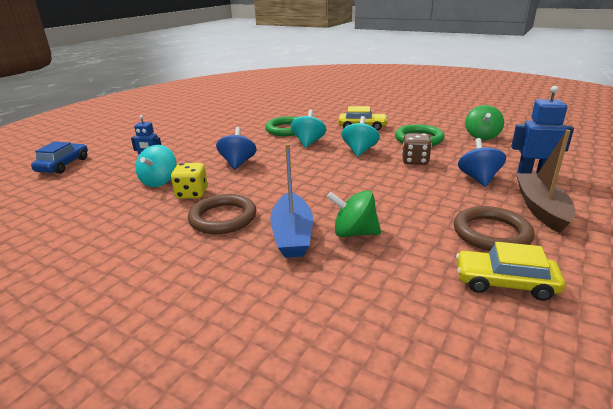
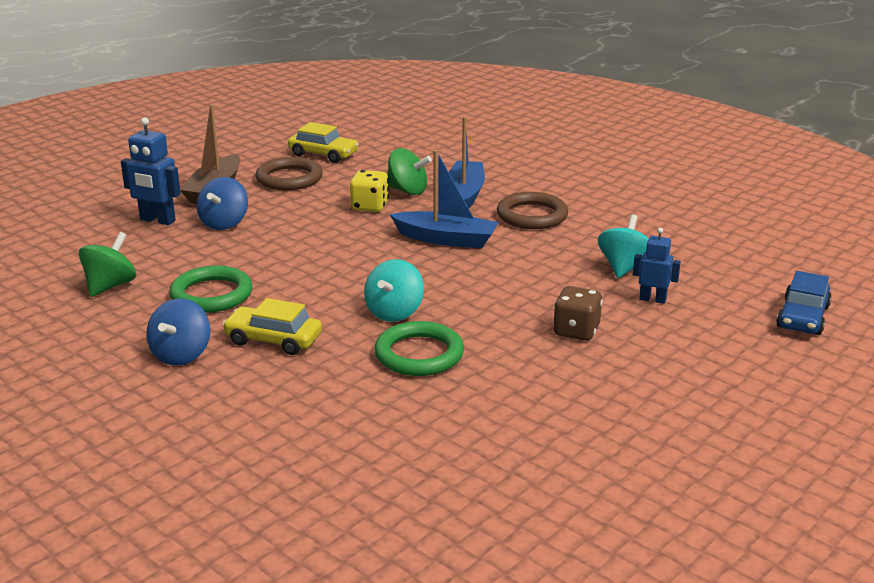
camera: 170 degrees left, 0 degrees up
yellow dice [171,163,208,199] -> yellow dice moved to [350,170,389,212]
blue spinning top [216,127,257,170] -> blue spinning top moved to [146,299,210,365]
turquoise spinning top [341,116,380,157] -> none
brown dice [402,133,432,165] -> brown dice moved to [553,286,603,341]
none -> blue boat [390,150,499,248]

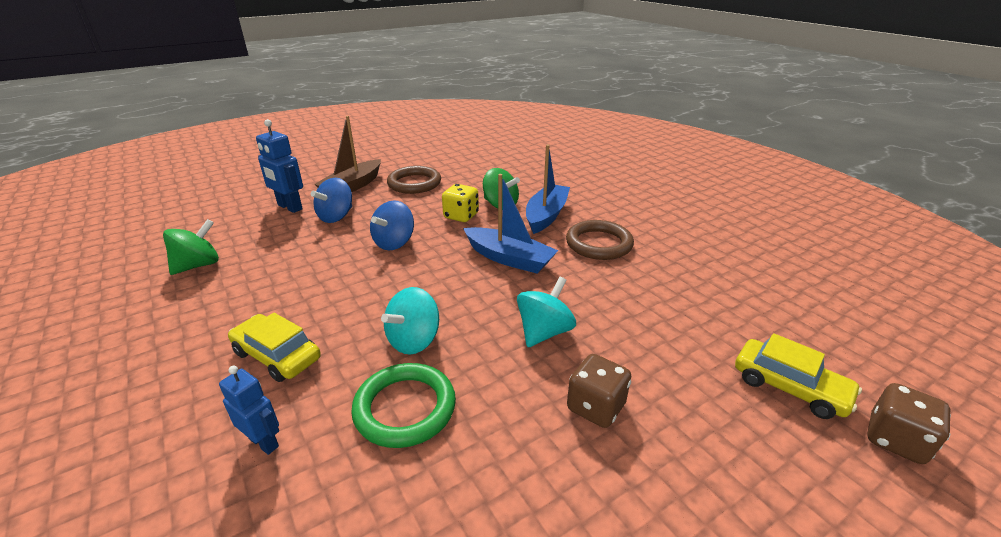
camera: 15 degrees right, 5 degrees up
blue spinning top [146,299,210,365] -> blue spinning top moved to [370,200,414,250]
green ring [169,266,252,313] -> none
yellow car [288,122,359,163] -> yellow car moved to [735,333,862,419]
turquoise spinning top [598,215,649,278] -> turquoise spinning top moved to [517,277,576,347]
blue robot [633,228,681,304] -> blue robot moved to [219,366,279,455]
blue car [776,271,832,335] -> brown dice [867,383,951,464]

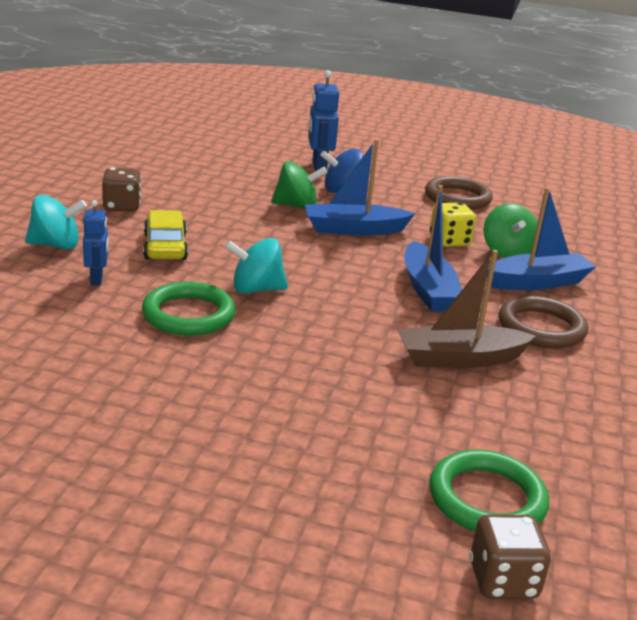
camera: 45 degrees right, 5 degrees down
green spinning top [163,219,219,275] -> green spinning top moved to [271,161,327,209]
brown boat [314,116,381,192] -> brown boat moved to [398,250,536,368]
blue spinning top [370,200,414,250] -> blue boat [305,139,415,235]
turquoise spinning top [517,277,576,347] -> turquoise spinning top moved to [25,195,87,250]
brown dice [567,354,631,428] -> brown dice moved to [102,167,141,212]
yellow car [735,333,862,419] -> green ring [429,450,549,532]

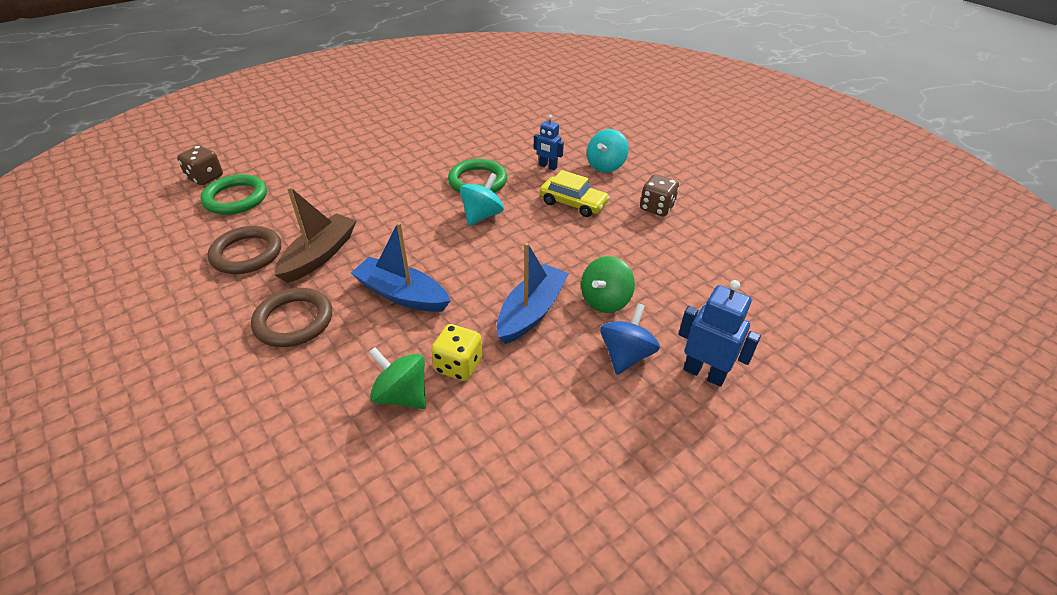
camera: 130 degrees right, 15 degrees up
brown ring [425,176,493,210] -> brown ring moved to [208,226,281,274]
blue boat [487,187,596,290] -> none

